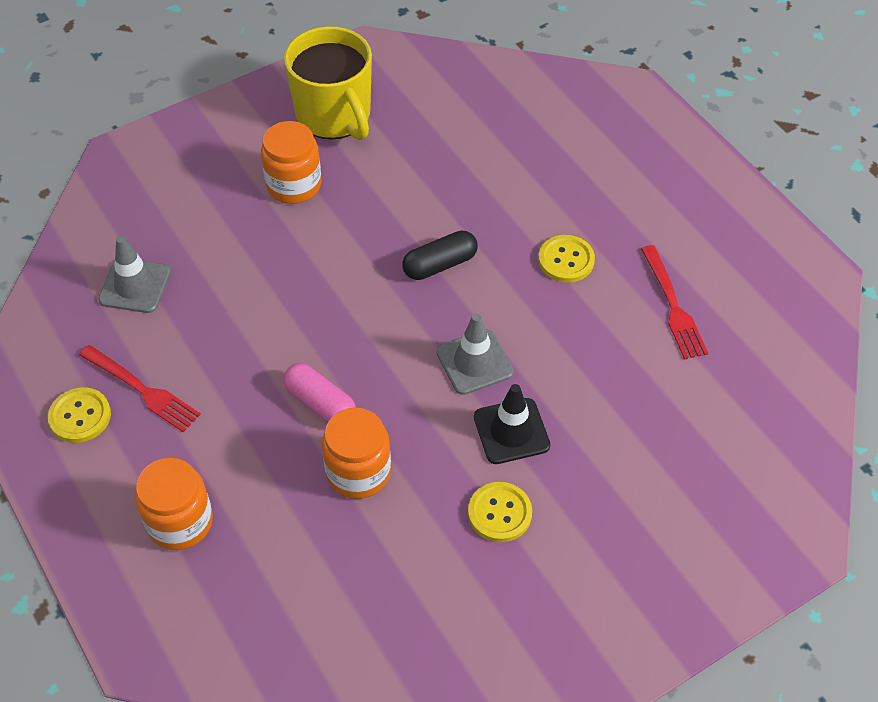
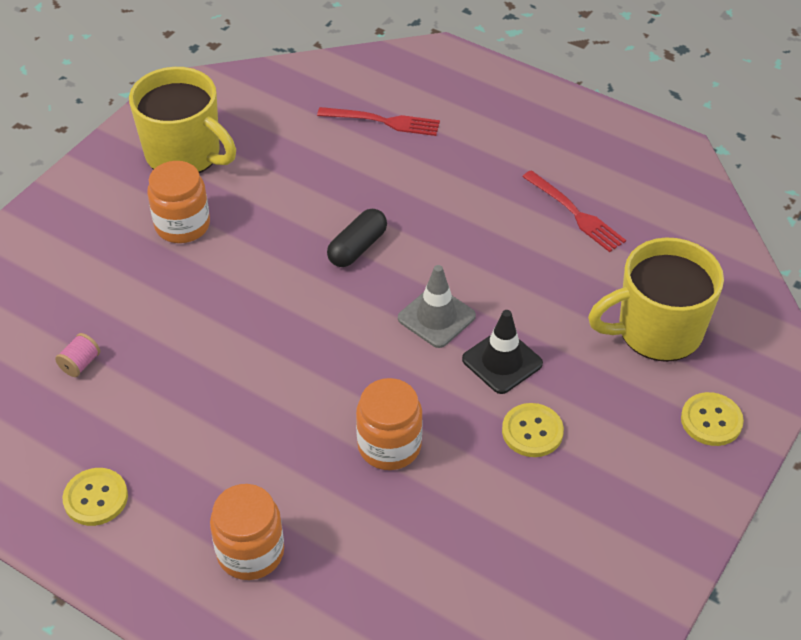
camera: 25 degrees left, 5 degrees down
red fork [79,345,201,432] -> red fork moved to [317,107,440,136]
grey traffic cone [98,236,171,313] -> pink spool [55,333,100,377]
pink capsule [283,363,356,422] -> none
yellow button [538,235,595,283] -> yellow button moved to [681,392,744,446]
none -> yellow mug [588,238,724,362]

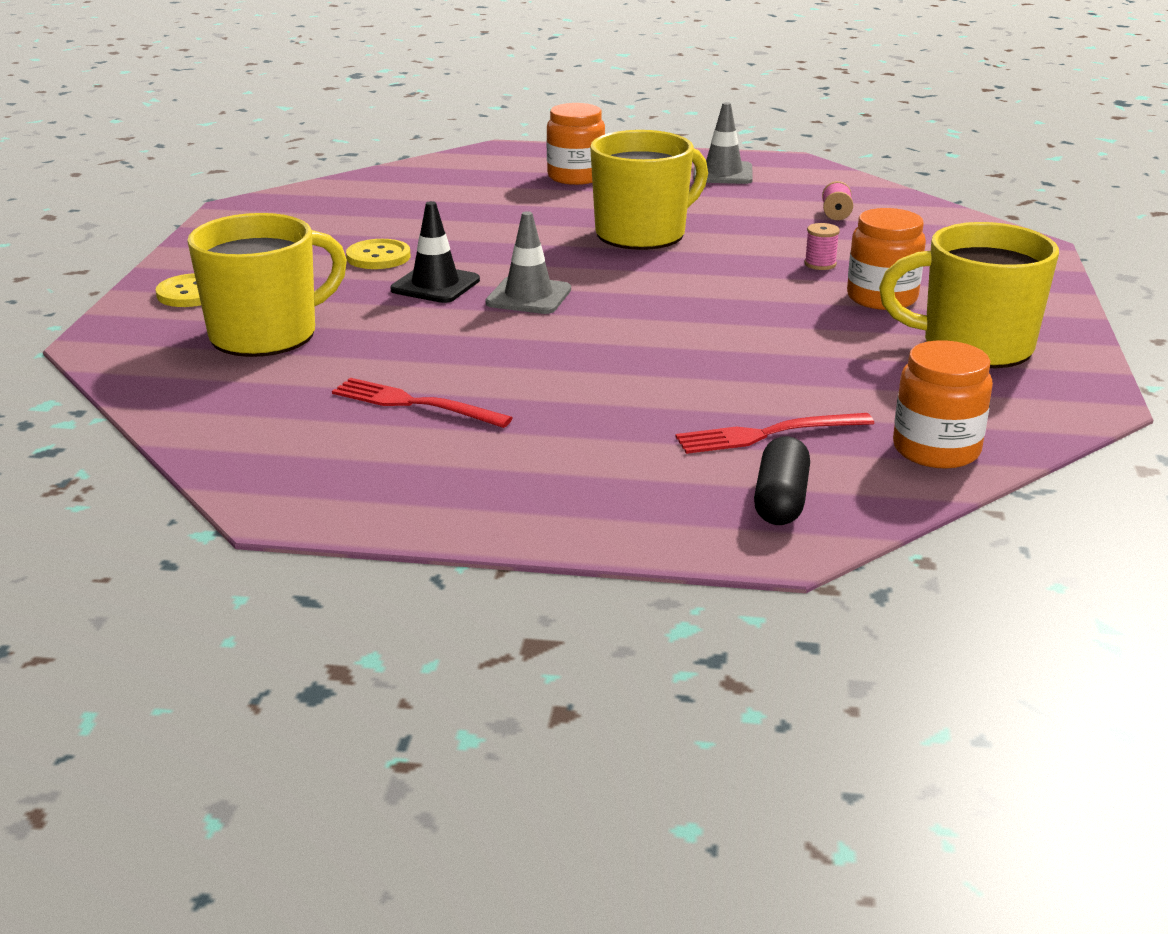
camera: 155 degrees right, 20 degrees down
yellow button [62,468,128,526] -> grey traffic cone [693,102,753,184]
black capsule [327,209,387,267] -> black capsule moved to [754,436,810,525]
orange jar [356,378,423,470] -> orange jar moved to [893,340,993,469]
none -> yellow mug [590,130,708,250]
none -> pink spool [804,223,840,270]

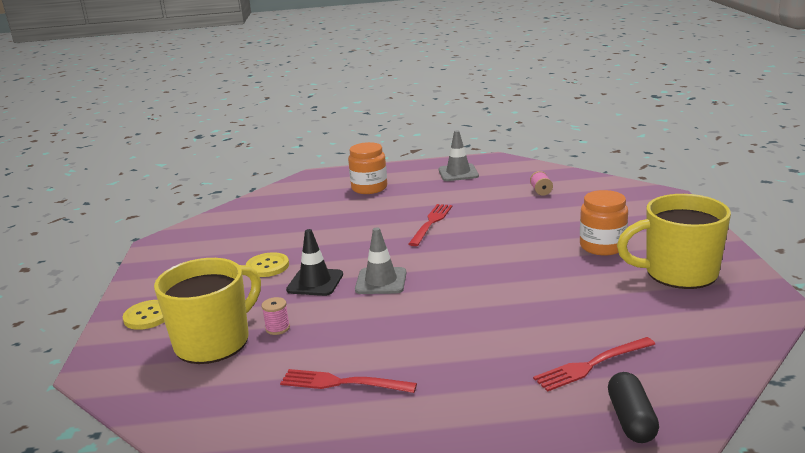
camera: 10 degrees left, 5 degrees down
yellow mug [590,130,708,250] -> red fork [409,204,452,246]
pink spool [804,223,840,270] -> pink spool moved to [262,297,290,335]
orange jar [893,340,993,469] -> none

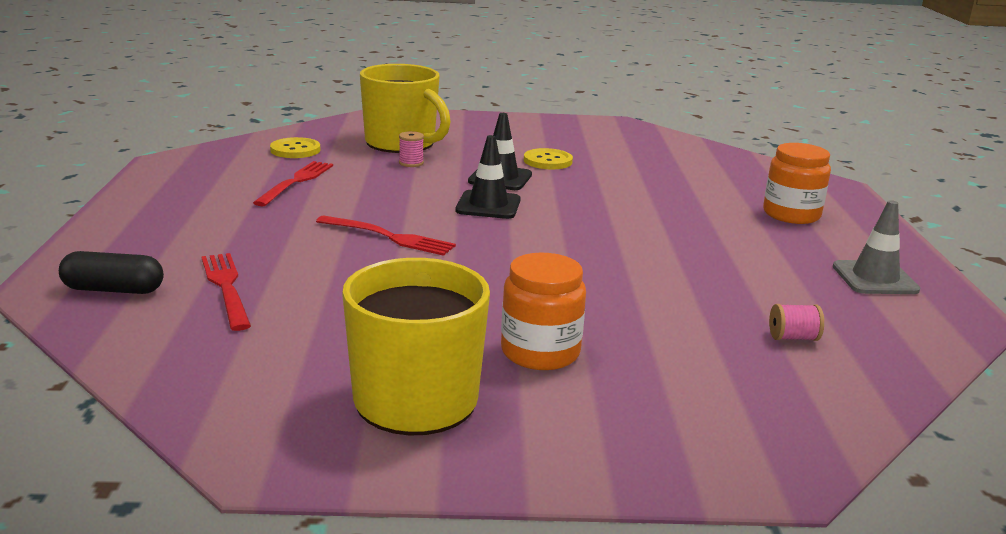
camera: 90 degrees right, 0 degrees up
yellow button [123,300,164,330] -> yellow button moved to [270,137,320,158]
grey traffic cone [355,227,406,294] -> black traffic cone [456,135,521,219]
red fork [409,204,452,246] -> red fork moved to [316,216,456,256]

